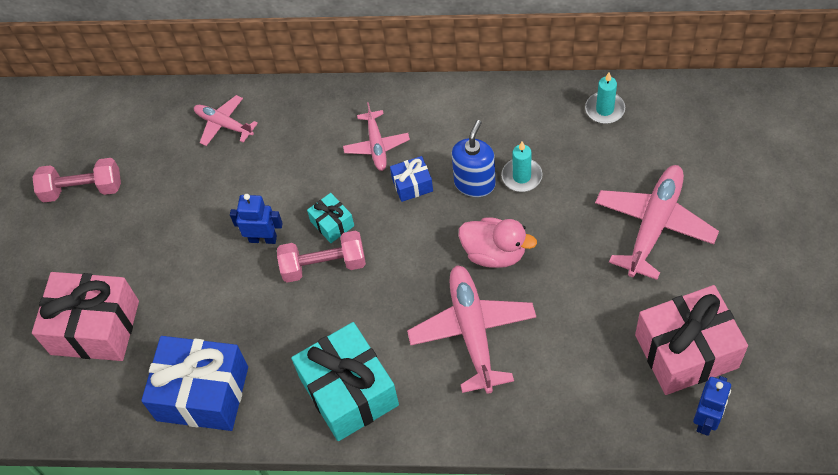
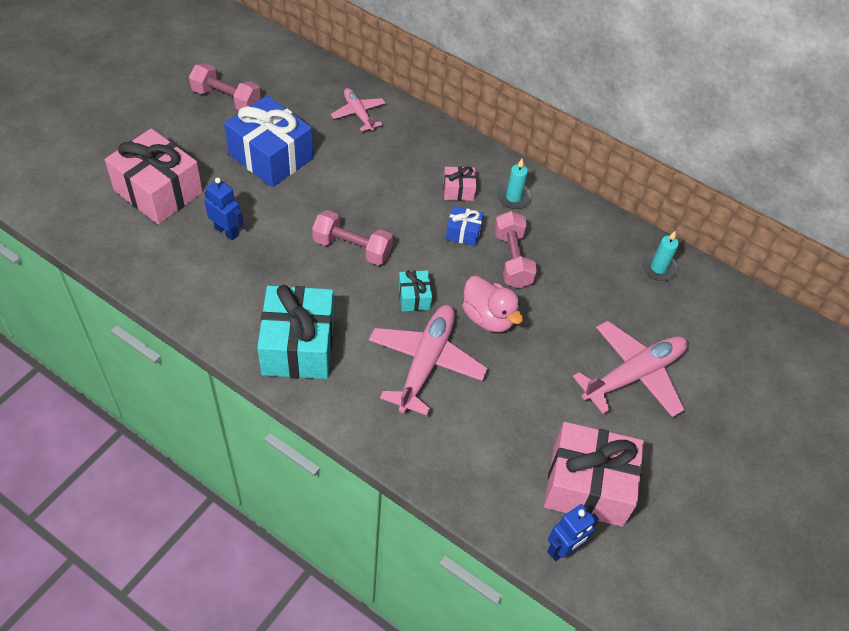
camera: 20 degrees right, 5 degrees down
blue gift [141,336,248,431] -> blue gift moved to [224,95,313,187]
blue robot [230,194,283,244] -> blue robot moved to [204,178,244,240]
turquoise gift [307,193,354,243] -> turquoise gift moved to [398,270,432,311]
pink plane [343,102,410,171] -> pink gift [443,166,476,201]
blue soap dispenser [452,120,496,197] -> pink dumbbell [494,211,537,288]
turquoise candle [501,142,542,192] -> turquoise candle moved to [496,159,532,209]

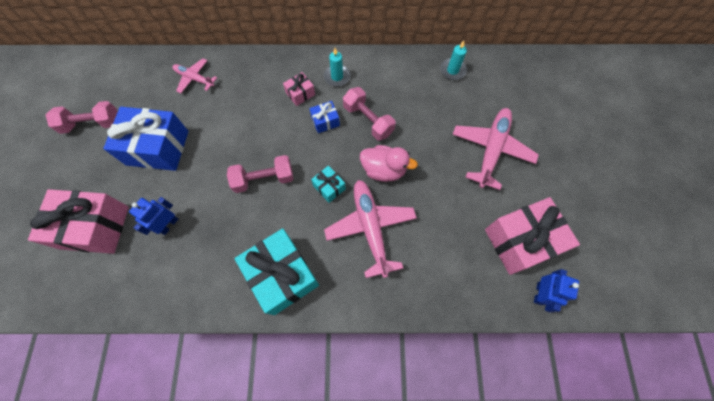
camera: 30 degrees left, 15 degrees up
blue robot [204,178,244,240] -> blue robot turned 60 degrees counterclockwise [129,197,178,235]

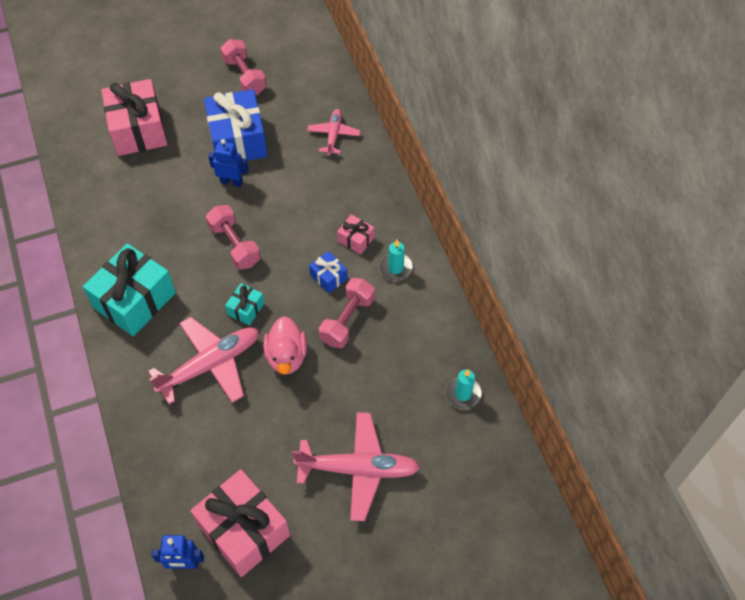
camera: 70 degrees right, 10 degrees down
blue robot [129,197,178,235] -> blue robot moved to [208,139,248,187]

